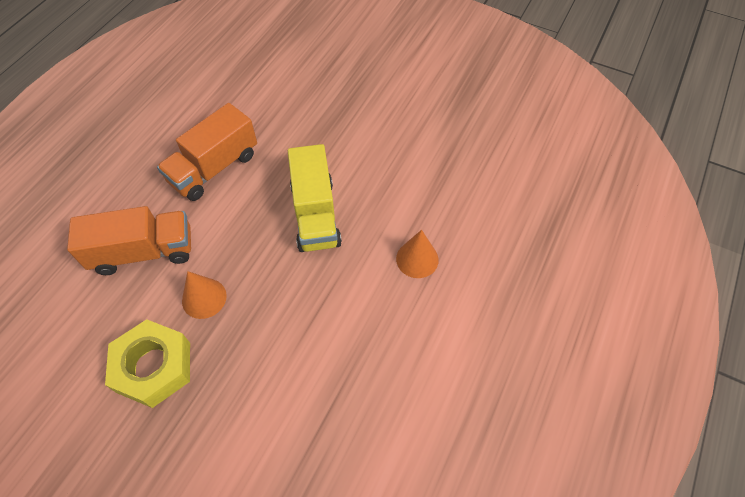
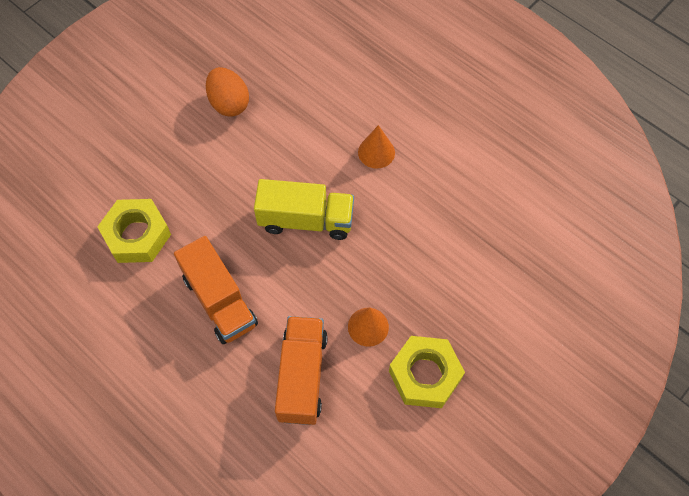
camera: 75 degrees left, 5 degrees up
none -> yellow nut [97,199,171,263]
none -> orange egg [206,67,249,117]

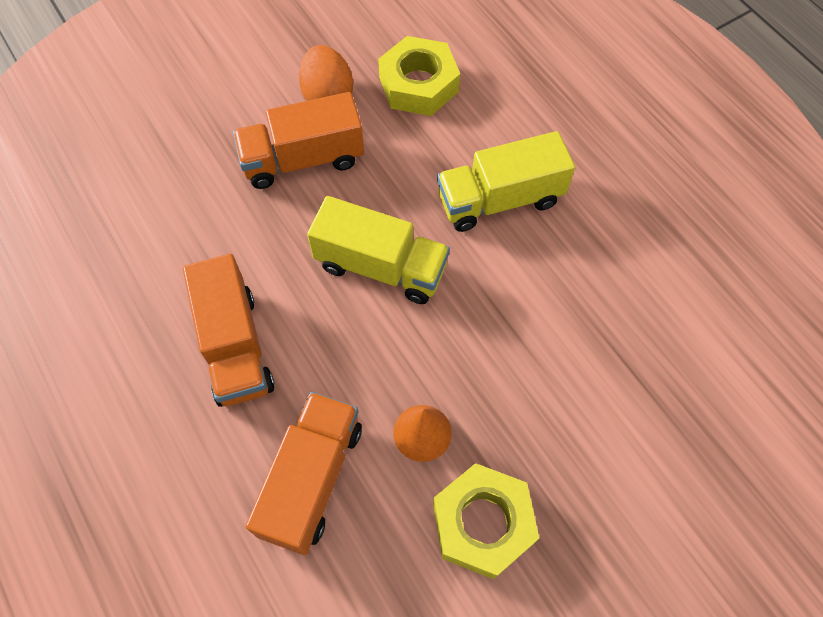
camera: 15 degrees right, 0 degrees up
yellow nut [97,199,171,263] -> yellow nut moved to [378,36,460,116]
orange cone [358,125,395,169] -> yellow truck [437,131,575,232]
none -> orange truck [233,92,364,189]

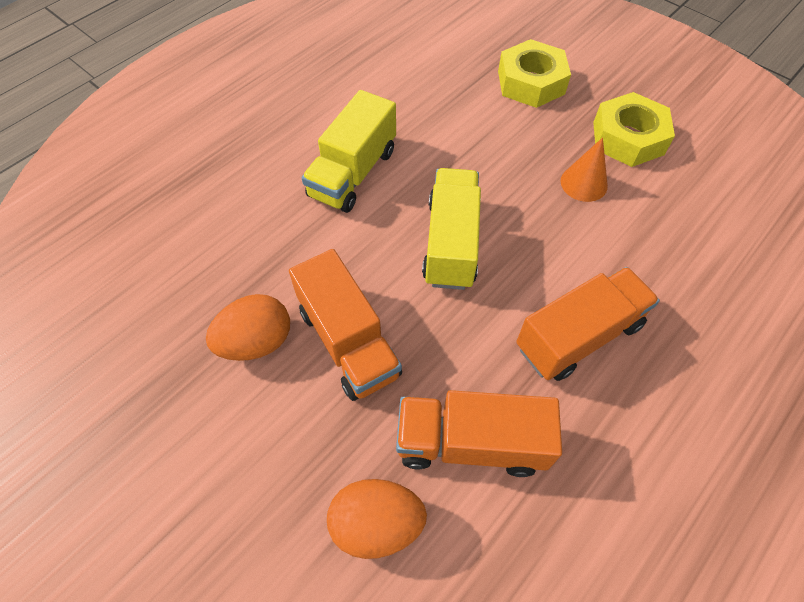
camera: 105 degrees left, 5 degrees down
orange truck [246,392,362,555] -> orange truck moved to [396,390,562,477]
yellow nut [378,36,460,116] -> yellow nut moved to [498,39,571,108]
yellow truck [437,131,575,232] -> yellow truck turned 60 degrees clockwise [302,90,396,213]
none -> orange egg [327,479,427,559]

